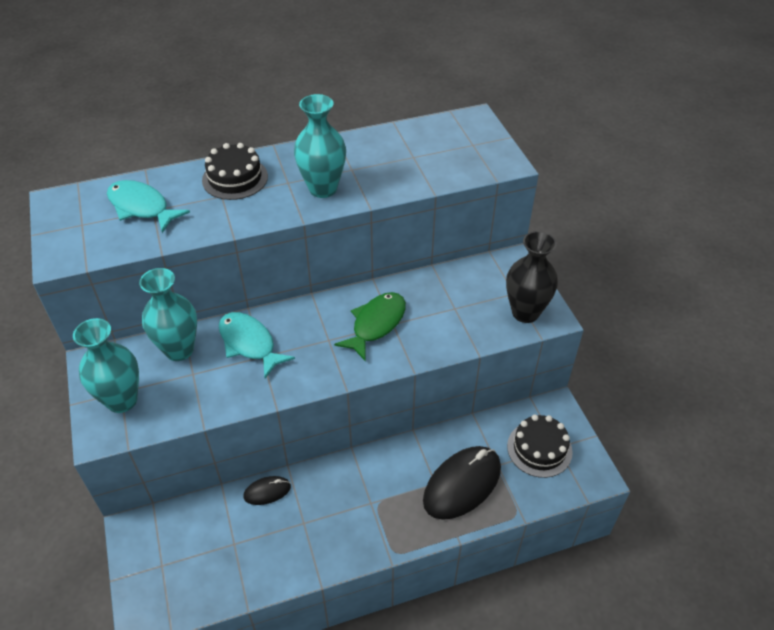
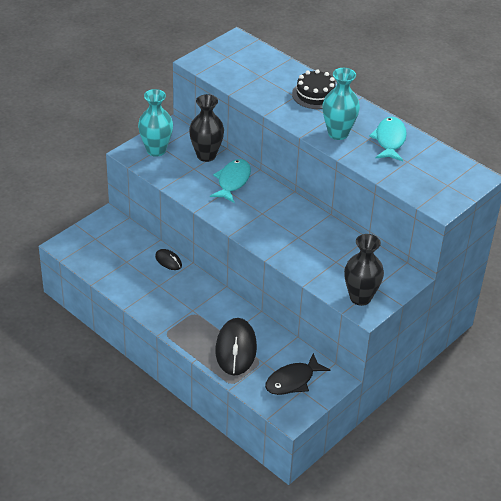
camera: 60 degrees right, 5 degrees down
turquoise fish [107,180,190,233] -> turquoise fish moved to [369,117,407,161]
turquoise vase [139,268,197,361] -> black vase [189,94,224,162]
green fish [334,292,406,360] -> none
black mouse [423,446,501,520] -> black mouse turned 75 degrees clockwise [215,318,257,376]
black cake [507,414,573,478] -> black fish [265,353,330,395]

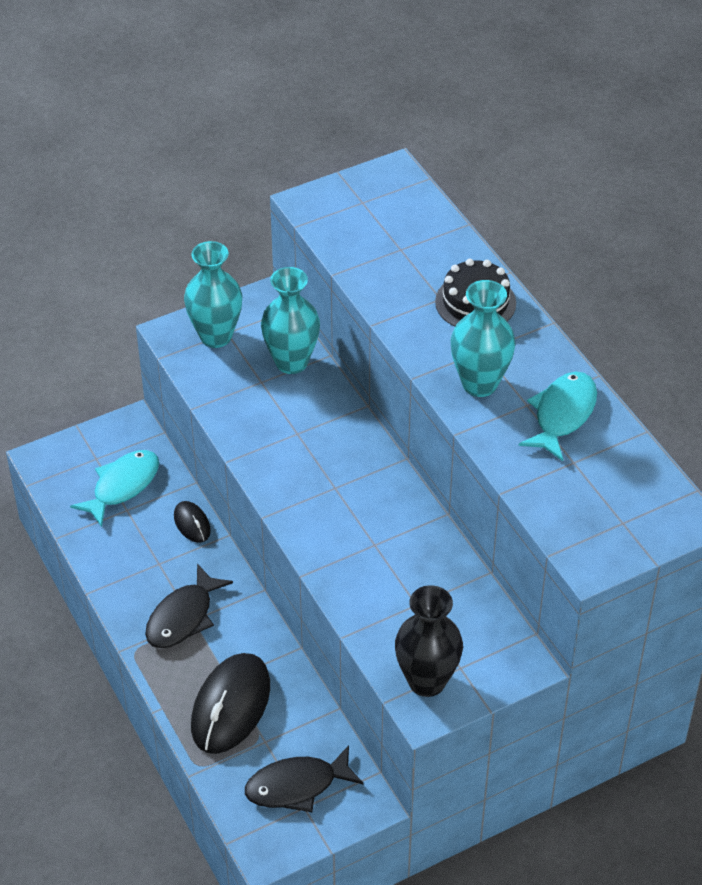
camera: 20 degrees right, 5 degrees up
black vase [189,94,224,162] -> turquoise vase [261,267,320,374]
turquoise fish [210,159,251,203] -> turquoise fish moved to [70,450,159,527]
none -> black fish [145,564,233,648]

